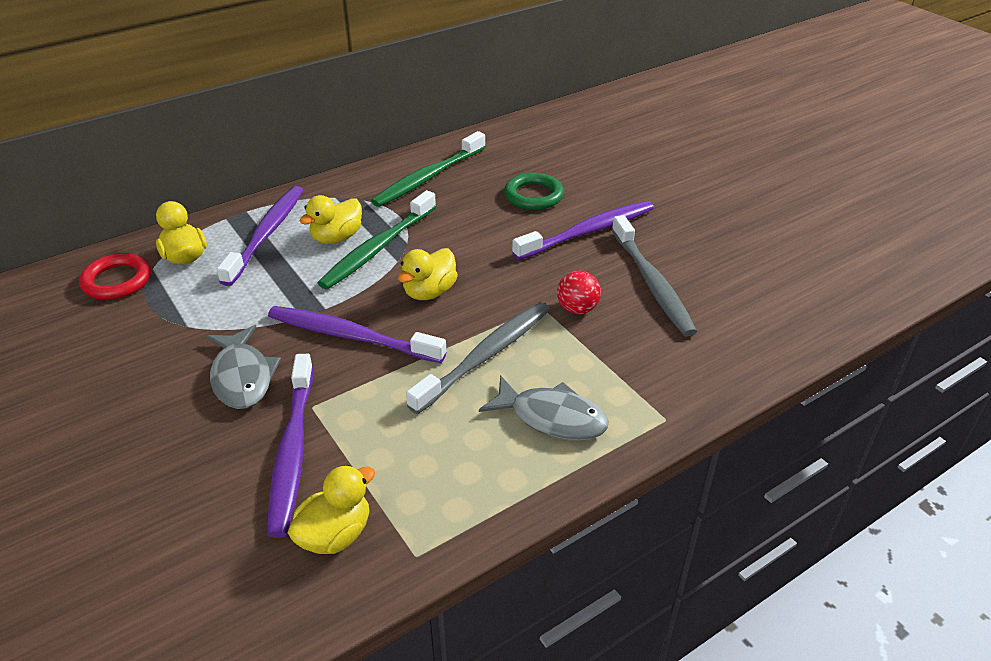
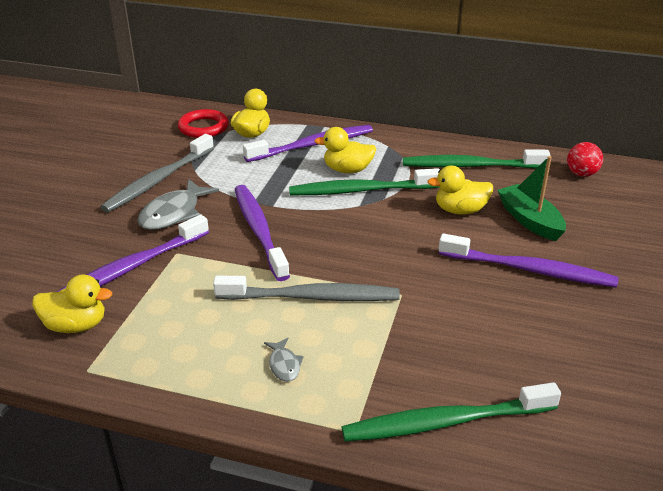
camera: 50 degrees right, 5 degrees down
yellow duck [398,248,458,300] -> yellow duck moved to [427,166,493,215]
grey fish [479,375,608,441] -> grey fish [264,338,303,382], size x0.50
green ring [504,173,564,210] -> green boat [498,156,566,241]
red ball [557,270,601,314] -> red ball moved to [567,142,603,177]
grey toothbrush [612,215,697,337] -> grey toothbrush moved to [100,134,214,212]
none -> green toothbrush [342,382,561,442]

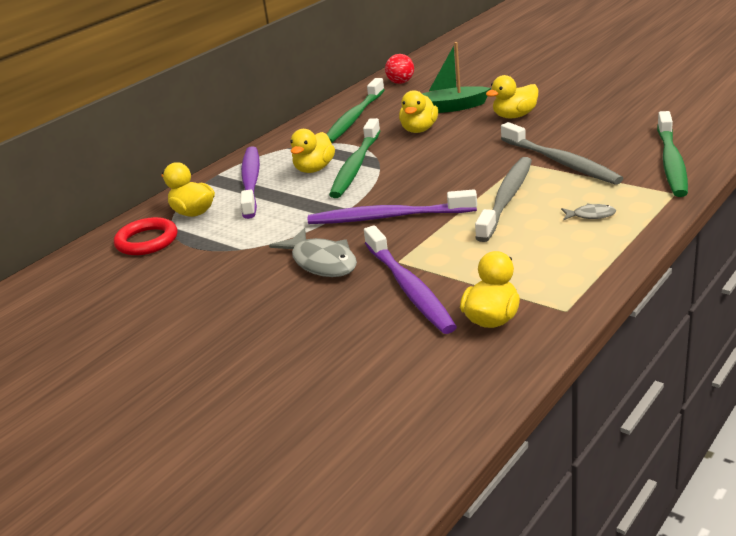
camera: 65 degrees left, 5 degrees down
grey toothbrush [100,134,214,212] -> grey toothbrush moved to [501,122,623,185]
purple toothbrush [439,233,618,288] -> yellow duck [486,75,539,118]

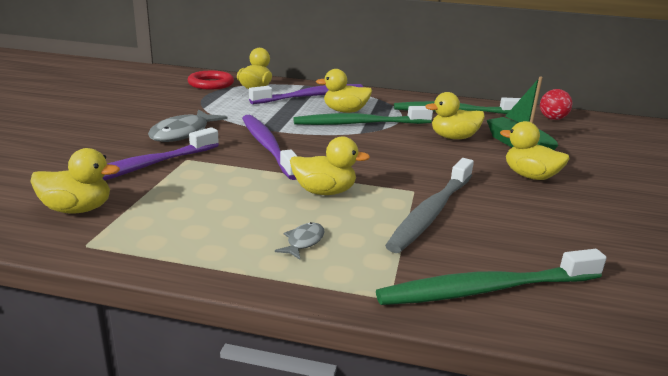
camera: 60 degrees right, 5 degrees down
grey toothbrush [475,157,532,242] -> yellow duck [290,136,370,195]
grey fish [561,203,616,220] -> grey fish turned 135 degrees counterclockwise [275,222,325,260]

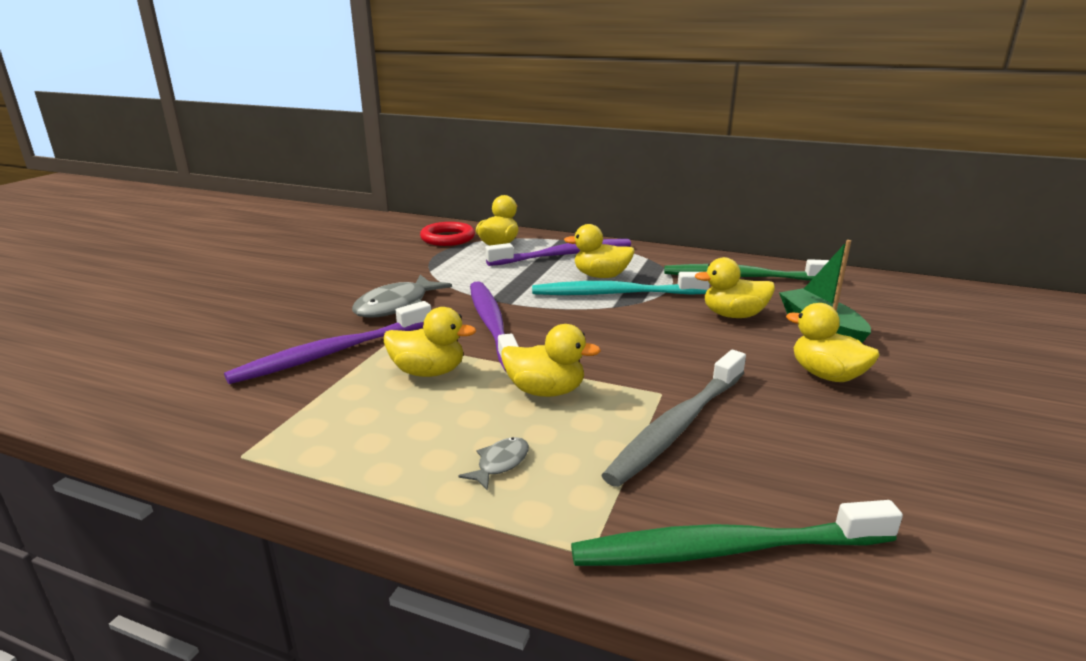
camera: 10 degrees right, 0 degrees up
yellow duck [30,148,120,213] -> yellow duck moved to [383,307,476,377]
green toothbrush [293,106,433,125] -> turquoise toothbrush [532,272,710,295]
red ball [540,89,573,120] -> none

